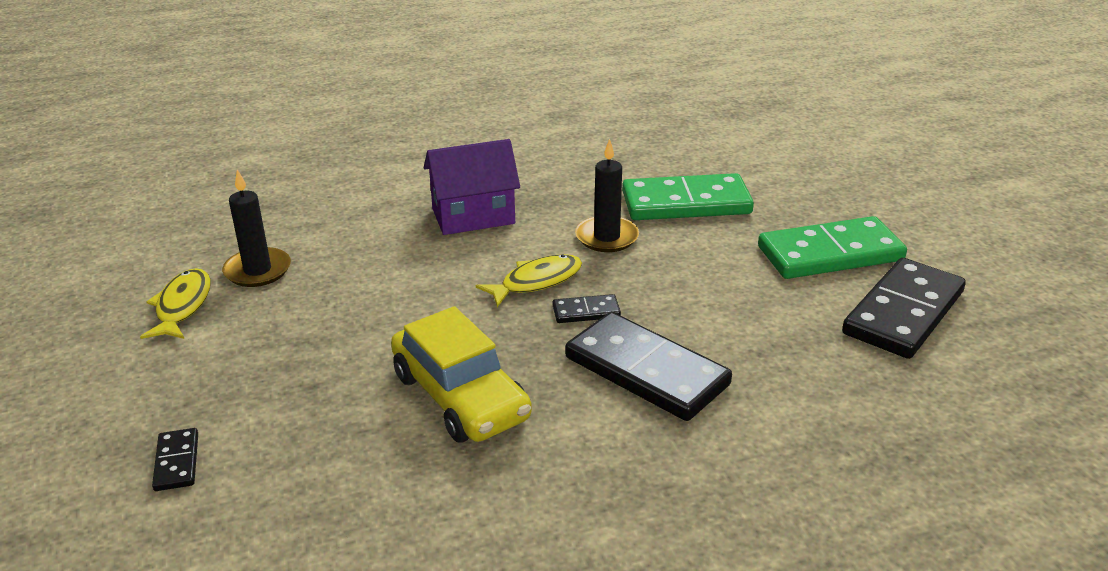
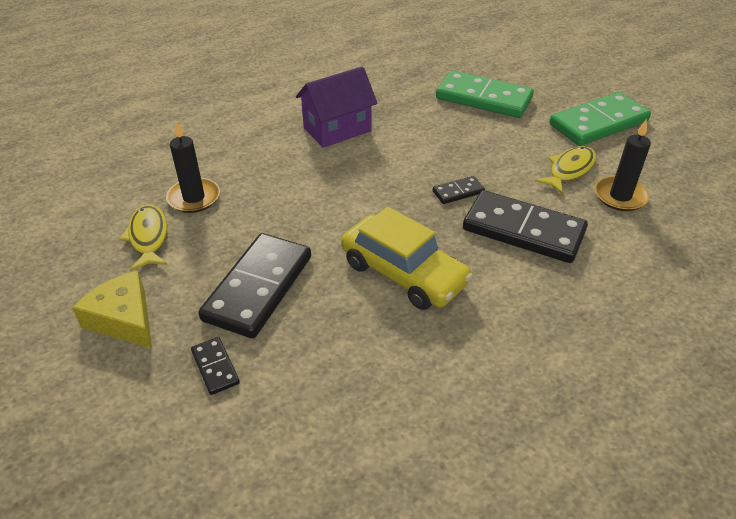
camera: 15 degrees left, 10 degrees up
yellow fish [476,254,582,307] -> yellow fish moved to [535,146,596,194]
black candle [575,139,639,252] -> black candle moved to [595,119,651,211]
green domino [622,173,754,220] -> green domino turned 45 degrees clockwise [436,71,534,118]
black domino [842,258,966,359] -> black domino moved to [198,233,311,339]
none -> yellow cheese [72,271,152,348]

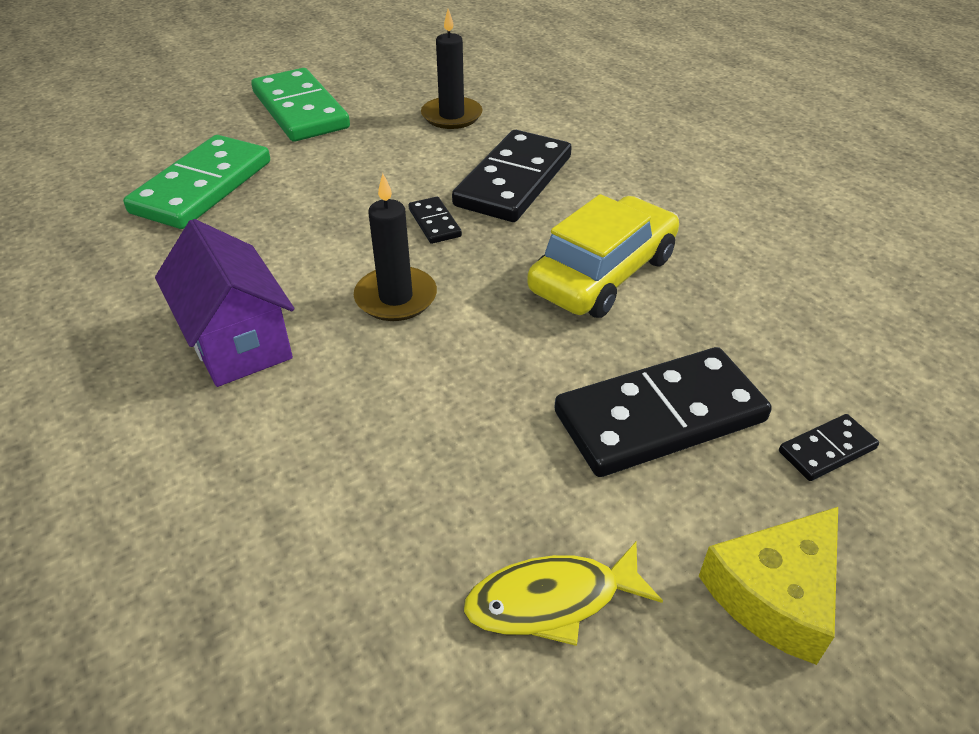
camera: 90 degrees left, 0 degrees up
black candle [166,121,220,213] -> black candle moved to [354,173,437,321]
black domino [198,233,311,339] -> black domino turned 45 degrees counterclockwise [554,347,772,477]
yellow fish [535,146,596,194] -> none

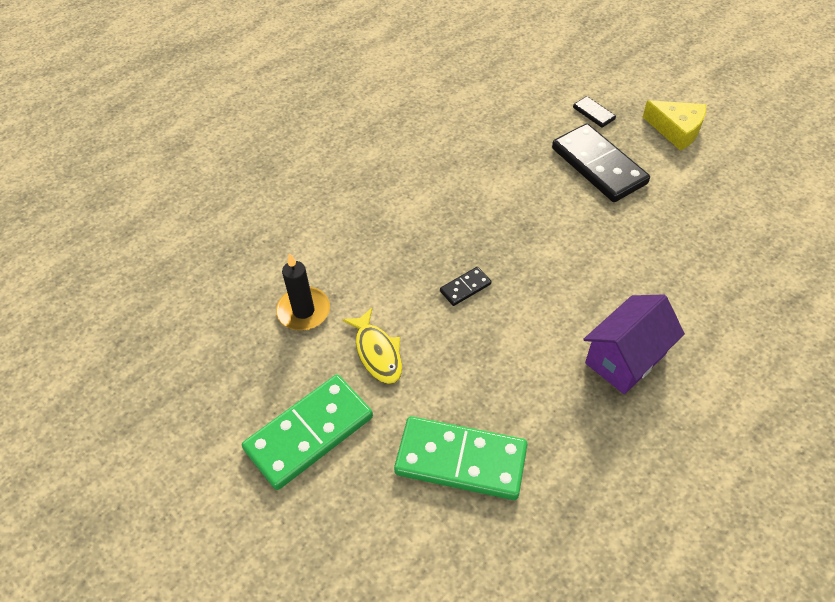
camera: 100 degrees left, 10 degrees up
black candle [354,173,437,321] -> none
black domino [452,130,572,222] -> none
yellow fish [464,542,663,646] -> yellow fish moved to [342,308,402,384]
yellow car [527,194,679,318] -> none

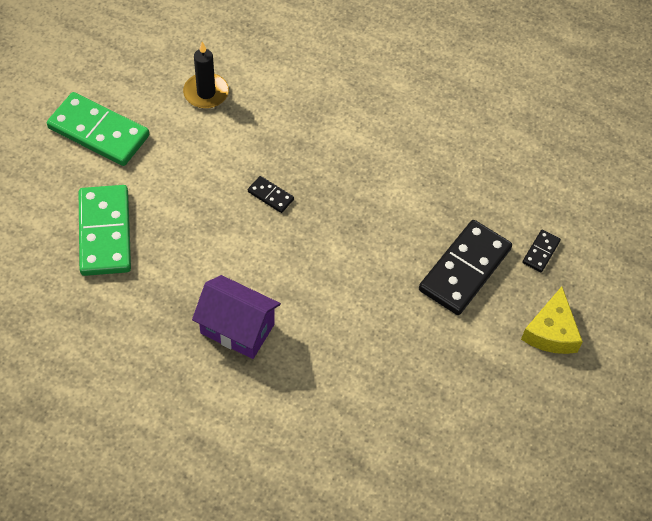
camera: 65 degrees right, 5 degrees up
yellow fish [342,308,402,384] -> none

